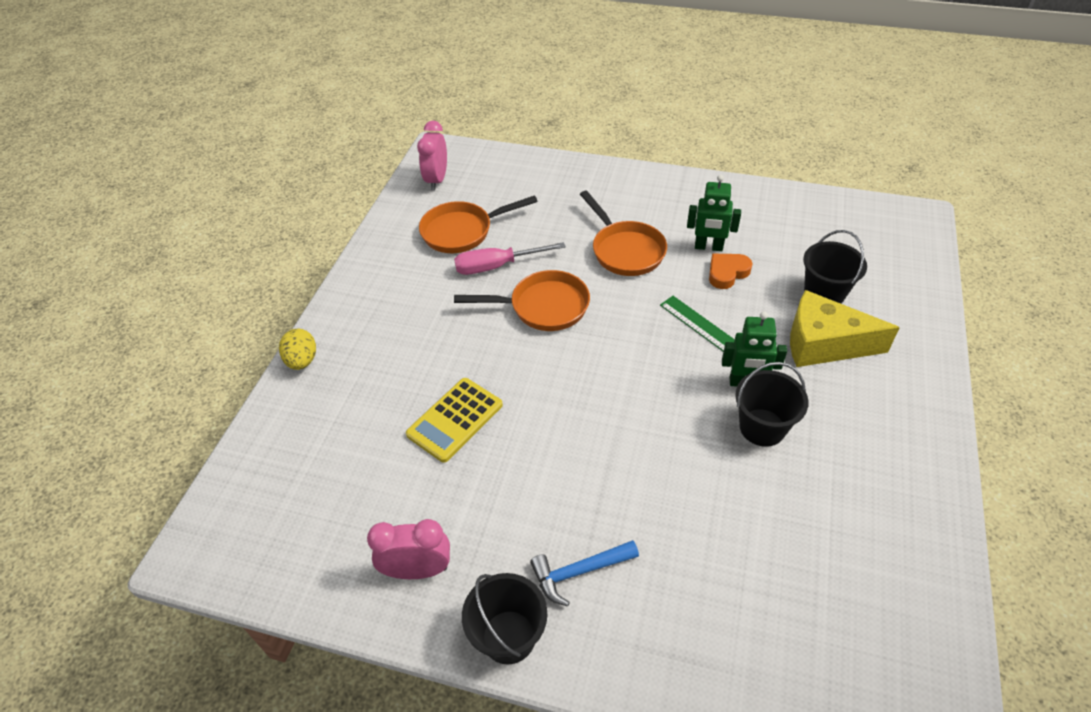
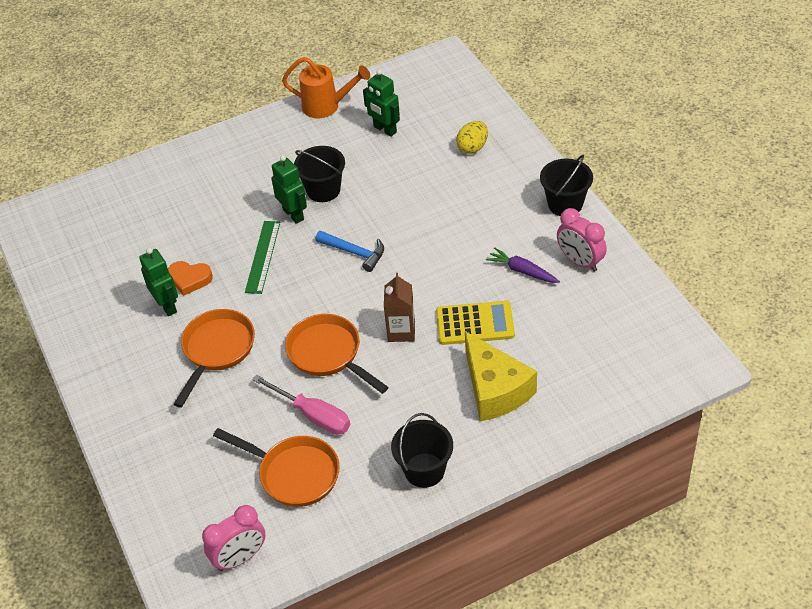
camera: 130 degrees left, 0 degrees up
yellow egg [279,329,316,370] -> yellow egg moved to [456,121,488,154]
blue hammer [530,540,639,606] -> blue hammer moved to [316,231,384,272]
yellow cheese [790,290,900,367] -> yellow cheese moved to [465,331,537,421]
black bucket [803,230,867,304] -> black bucket moved to [391,413,453,488]
none -> orange watering can [282,57,370,118]
none -> green robot [363,69,400,137]
none -> brown carton [384,273,415,342]
none -> purple carrot [486,247,560,283]

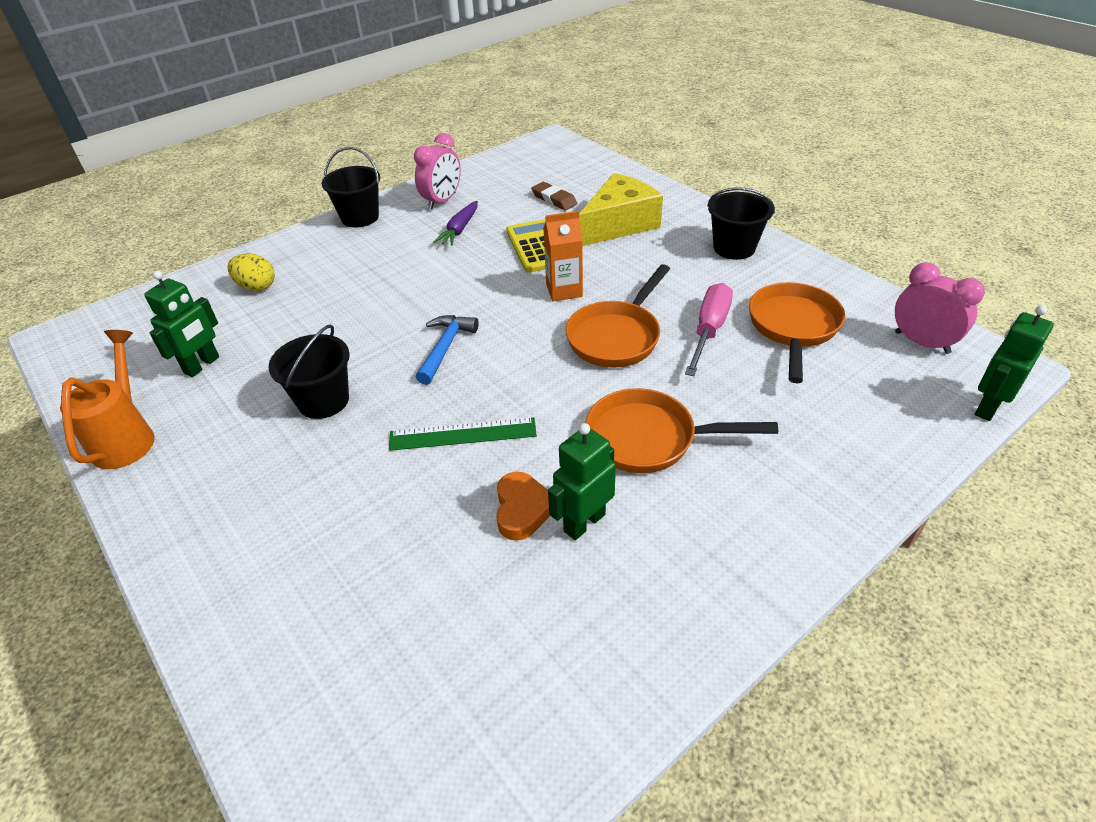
camera: 105 degrees left, 5 degrees down
green robot [271,155,307,224] -> green robot moved to [975,305,1054,421]
brown carton [384,273,415,342] -> orange carton [543,211,583,301]
none -> brown eraser [531,182,578,211]

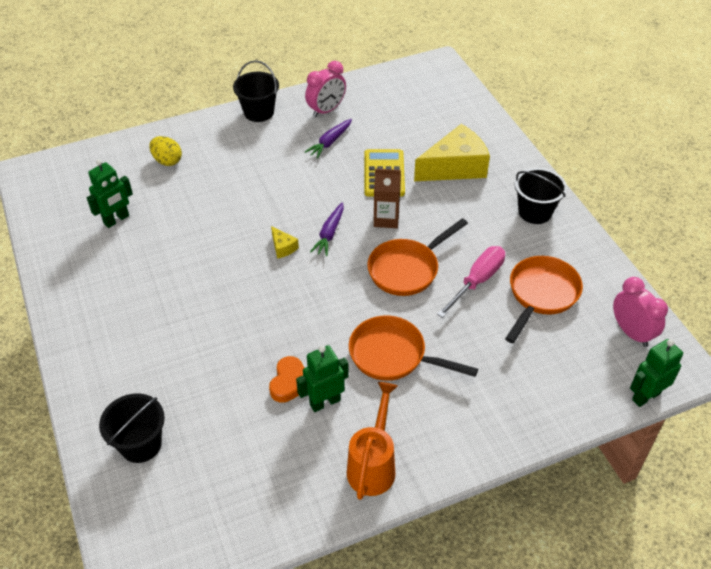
camera: 15 degrees right, 5 degrees up
orange watering can [60,330,154,469] -> orange watering can moved to [347,382,398,500]
black bucket [268,324,350,419] -> black bucket moved to [99,393,165,463]
green ruler [389,417,537,451] -> none
blue hammer [416,315,479,385] -> yellow cheese [271,226,299,259]
brown eraser [531,182,578,211] -> none
orange carton [543,211,583,301] -> brown carton [374,168,401,228]
none -> purple carrot [310,202,344,256]

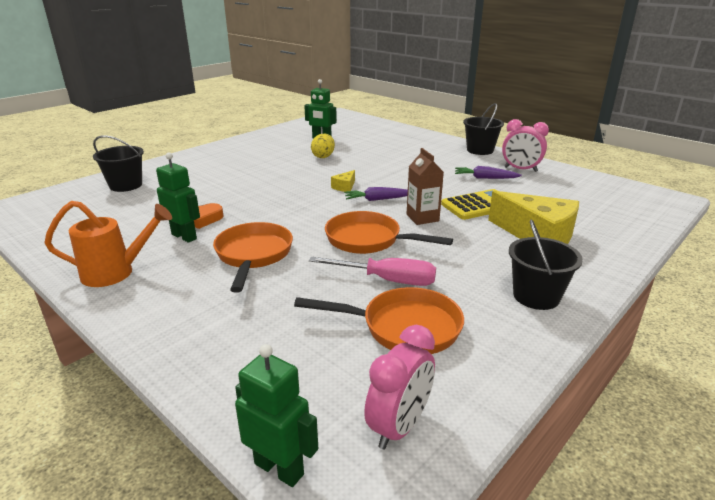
camera: 65 degrees right, 20 degrees down
yellow egg [150,136,182,166] -> yellow egg moved to [311,134,335,158]

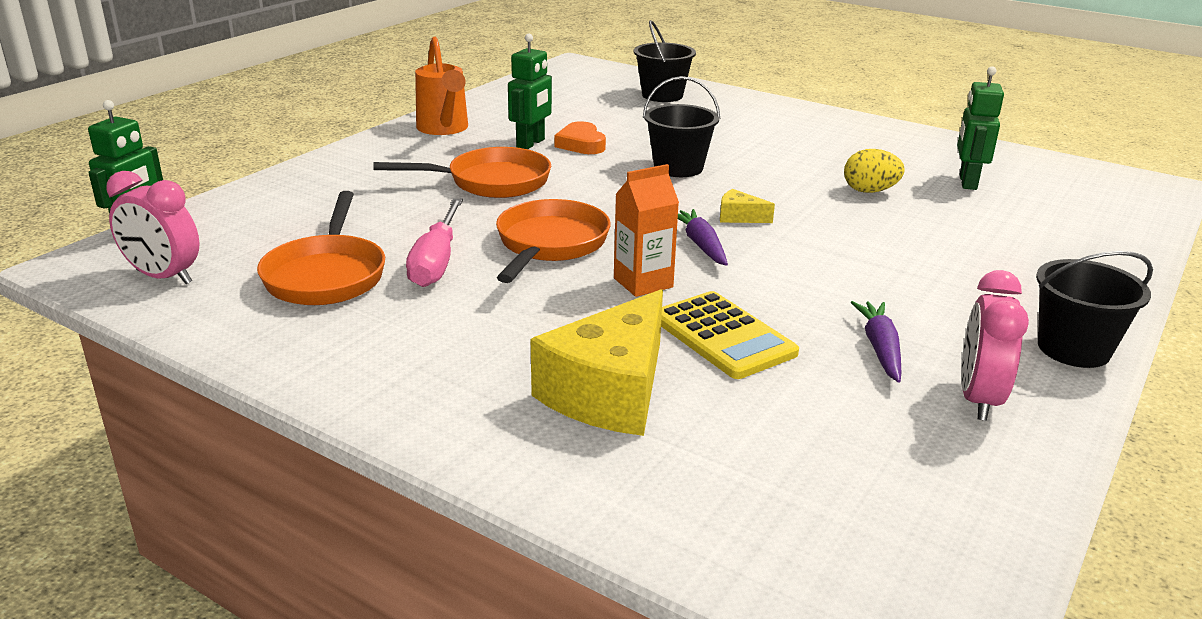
camera: 80 degrees right, 0 degrees up
brown carton [407,148,444,225] -> orange carton [614,164,679,297]
black bucket [509,219,583,310] -> black bucket moved to [643,76,720,177]

